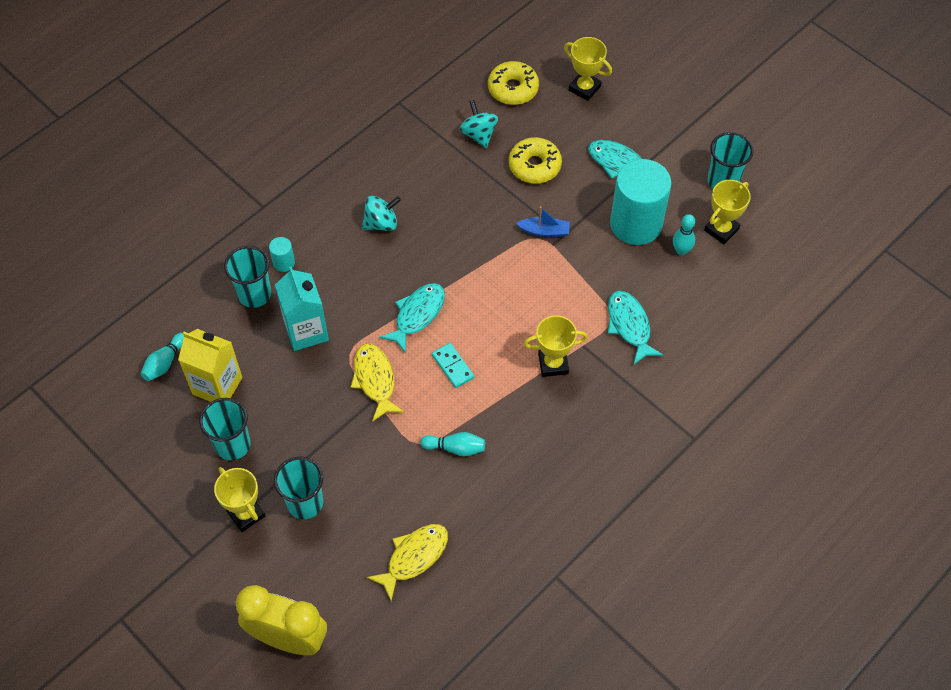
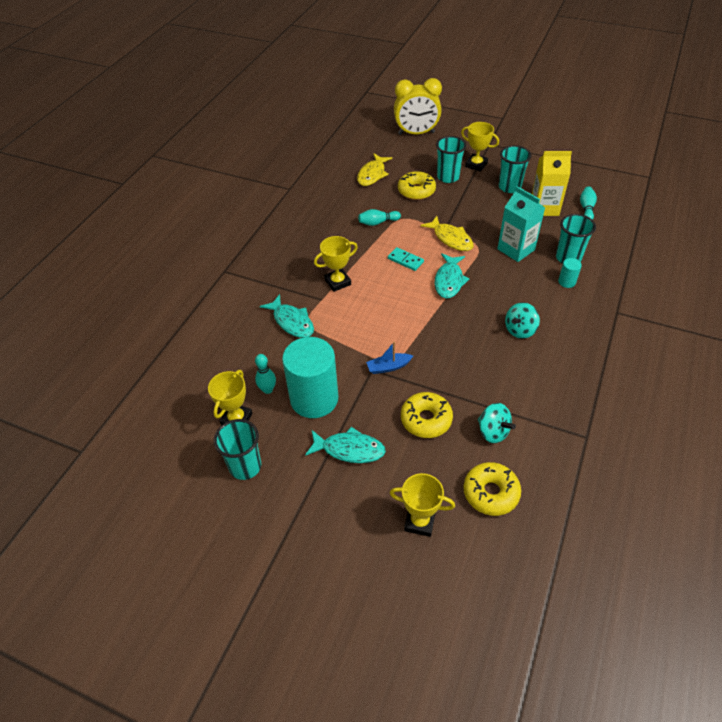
camera: 160 degrees right, 10 degrees down
none -> yellow donut [398,171,436,200]

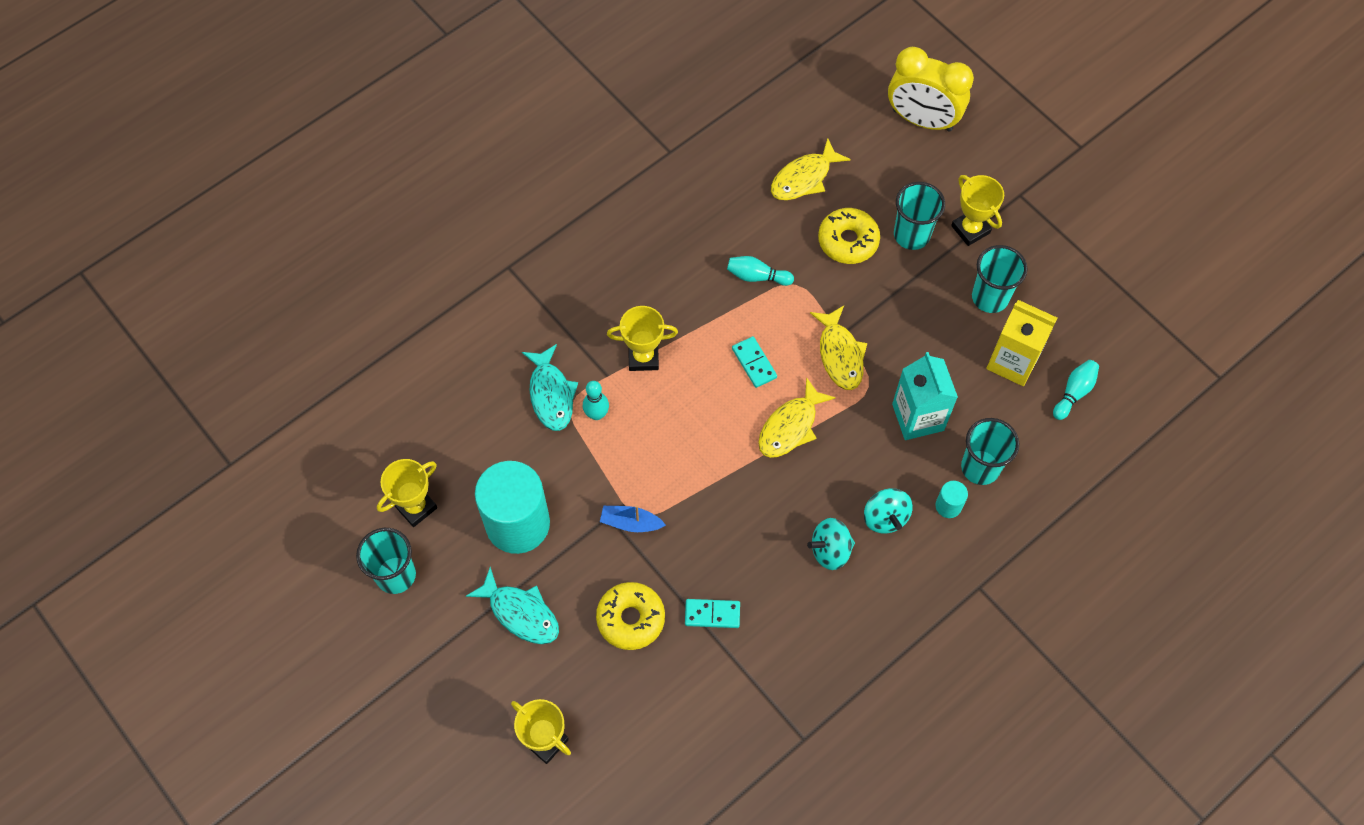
camera: 25 degrees right, 15 degrees up
turquoise bowling pin [255,354,276,394] -> turquoise bowling pin moved to [583,381,609,420]
turquoise fish [434,253,470,298] -> yellow fish [758,377,836,458]
yellow donut [463,462,521,516] -> none
turquoise spinning top [478,403,516,443] -> turquoise spinning top moved to [864,488,913,534]
none -> turquoise domino [685,599,740,628]

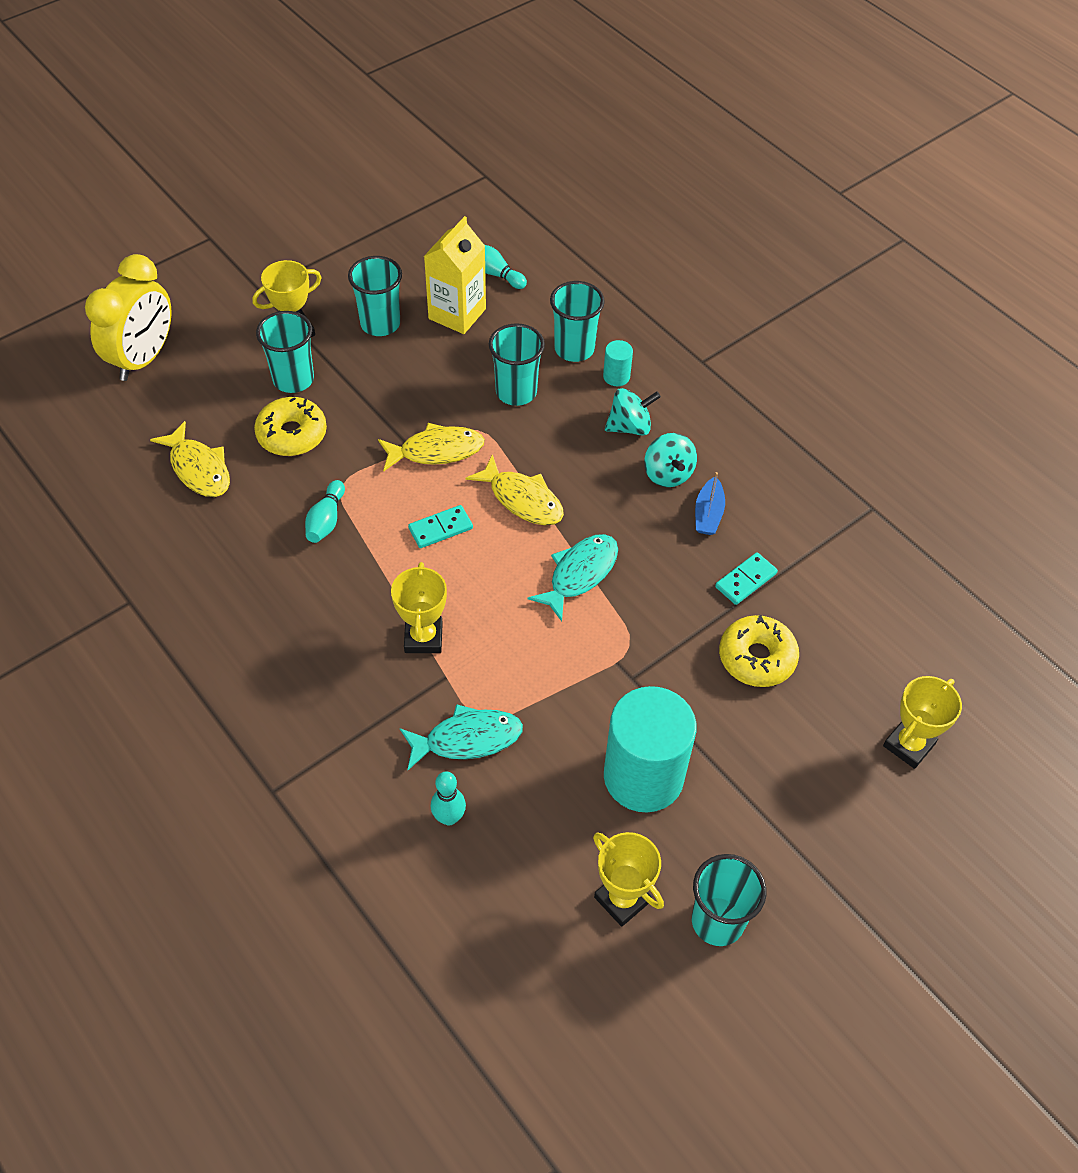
camera: 90 degrees left, 10 degrees down
turquoise fish [466,567,559,644] -> turquoise fish moved to [527,534,618,622]
turquoise bowling pin [583,381,609,420] -> turquoise bowling pin moved to [431,772,466,825]
blue boat [600,505,666,532] -> blue boat moved to [695,472,725,535]
turquoise domino [685,599,740,628] -> turquoise domino turned 45 degrees clockwise [715,552,778,605]
turquoise carton [892,352,958,440] -> turquoise cup [489,323,545,406]

